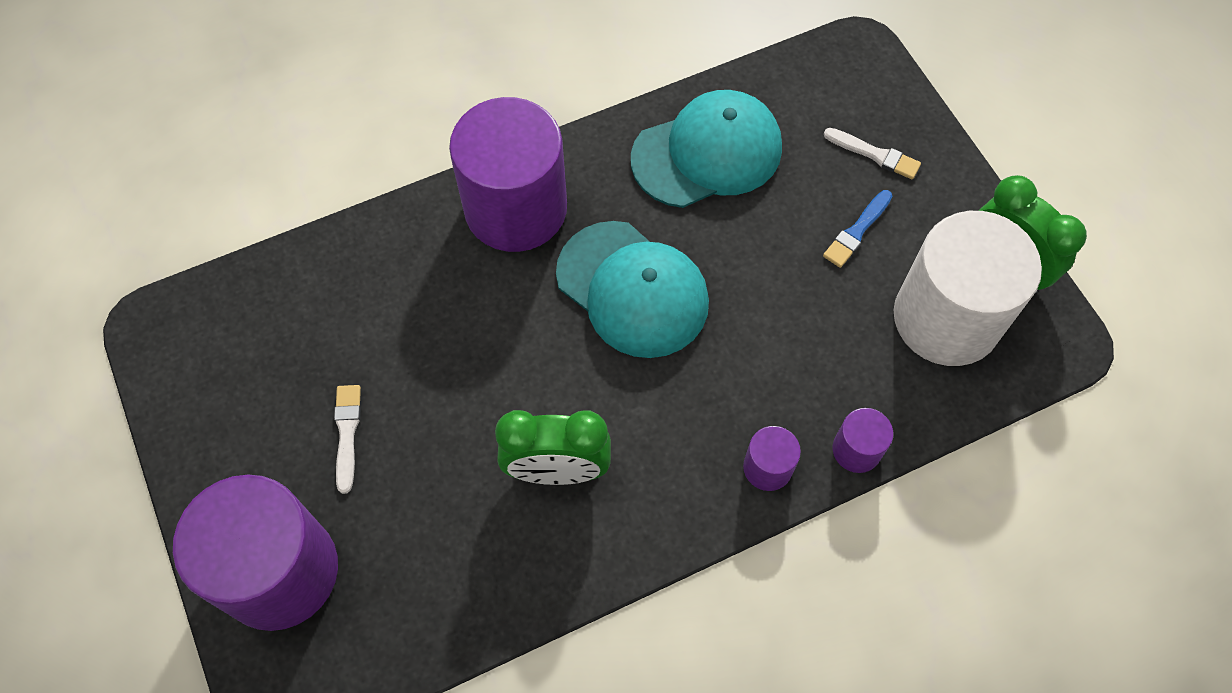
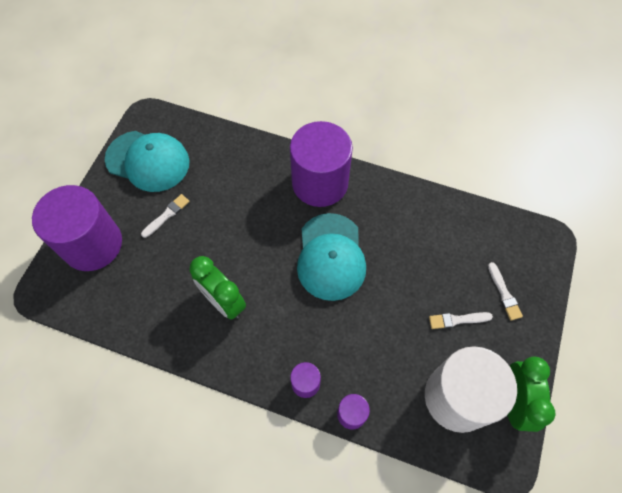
camera: 45 degrees right, 0 degrees up
turquoise cap [631,90,782,208] -> turquoise cap moved to [105,131,190,192]
blue brush [823,190,892,268] -> white brush [429,312,493,329]

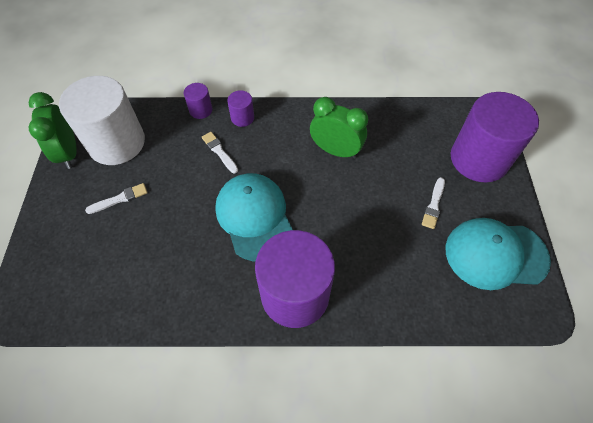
camera: 160 degrees right, 5 degrees down
white brush [488,262,523,321] -> white brush moved to [202,132,238,174]

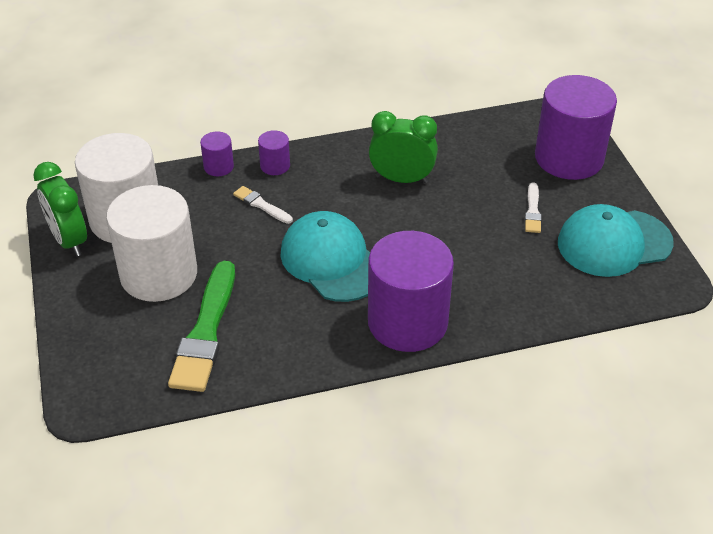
camera: 15 degrees left, 15 degrees down
white brush [85,183,148,214] -> white cylinder [106,185,197,302]
none -> green brush [168,261,235,392]

